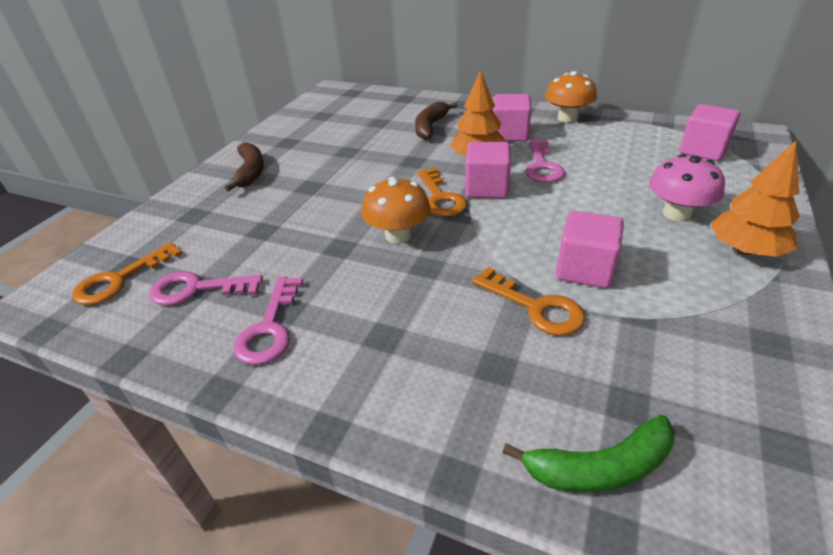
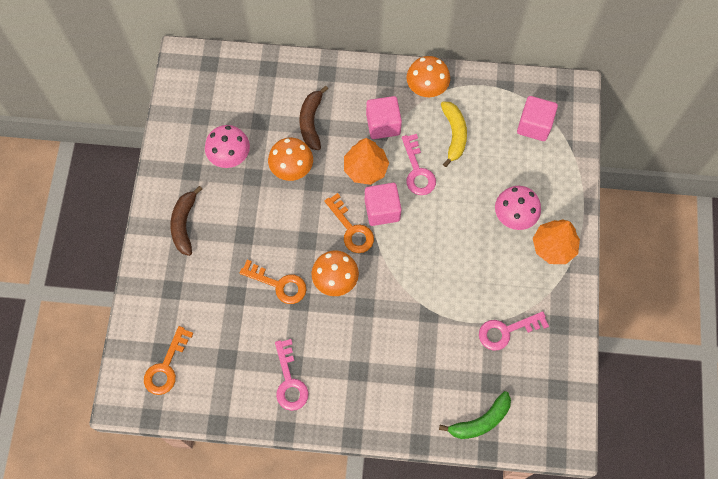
camera: 20 degrees left, 30 degrees up
pink key [149,271,263,306] -> pink key moved to [479,311,549,351]
brown banana [225,142,264,192] -> brown banana turned 150 degrees counterclockwise [171,186,202,256]
orange key [472,267,585,336] -> orange key moved to [240,260,307,304]
pink cube [556,211,624,288] -> none
none -> pink mushroom [205,125,250,168]
none -> orange mushroom [268,137,313,181]
none -> yellow banana [441,101,467,167]

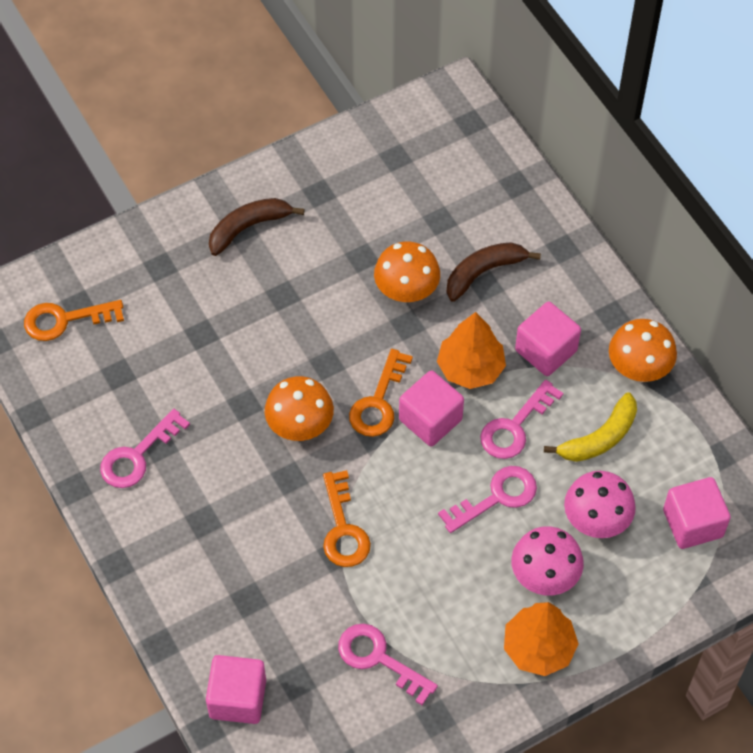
camera: 55 degrees right, 10 degrees down
pink mushroom [205,125,250,168] -> pink mushroom moved to [564,471,636,538]
orange key [240,260,307,304] -> orange key moved to [323,470,371,567]
green banana [439,391,511,439] -> pink cube [206,655,266,724]
none -> pink key [438,466,537,533]

